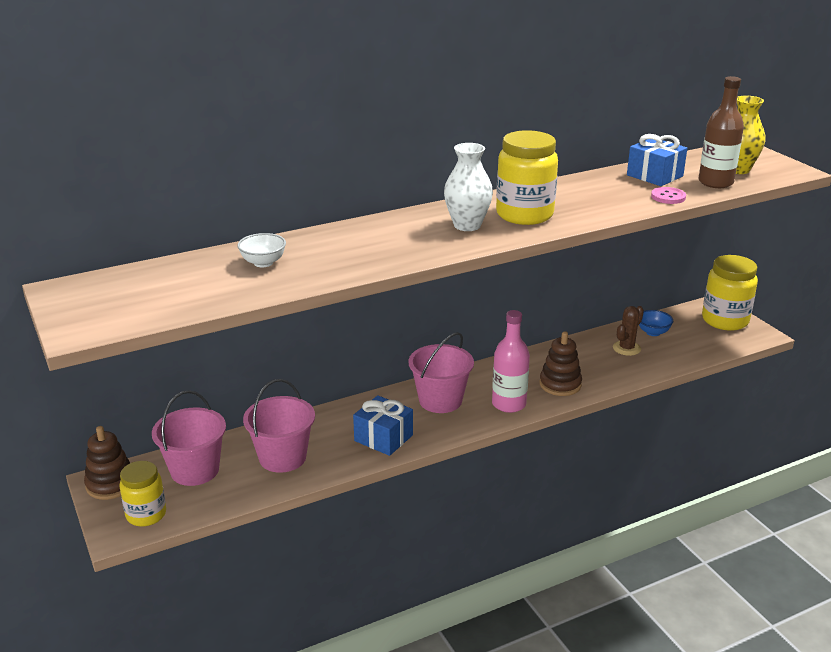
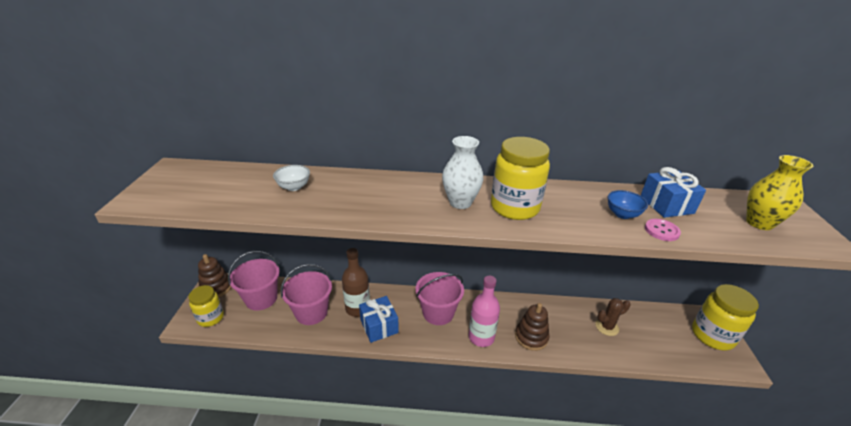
camera: 30 degrees right, 5 degrees up
blue bowl [639,310,673,336] -> blue bowl moved to [608,190,648,219]
brown bottle [698,76,744,188] -> brown bottle moved to [342,248,370,317]

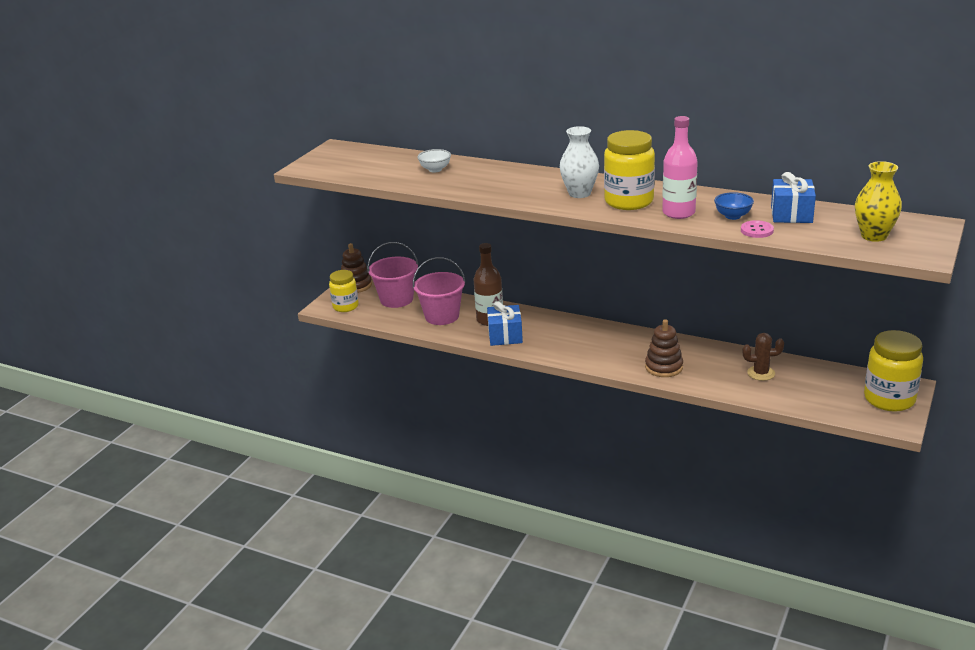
camera: 25 degrees right, 5 degrees down
pink bucket [416,272,464,325] -> none
pink bottle [468,276,500,347] -> pink bottle moved to [662,116,698,219]

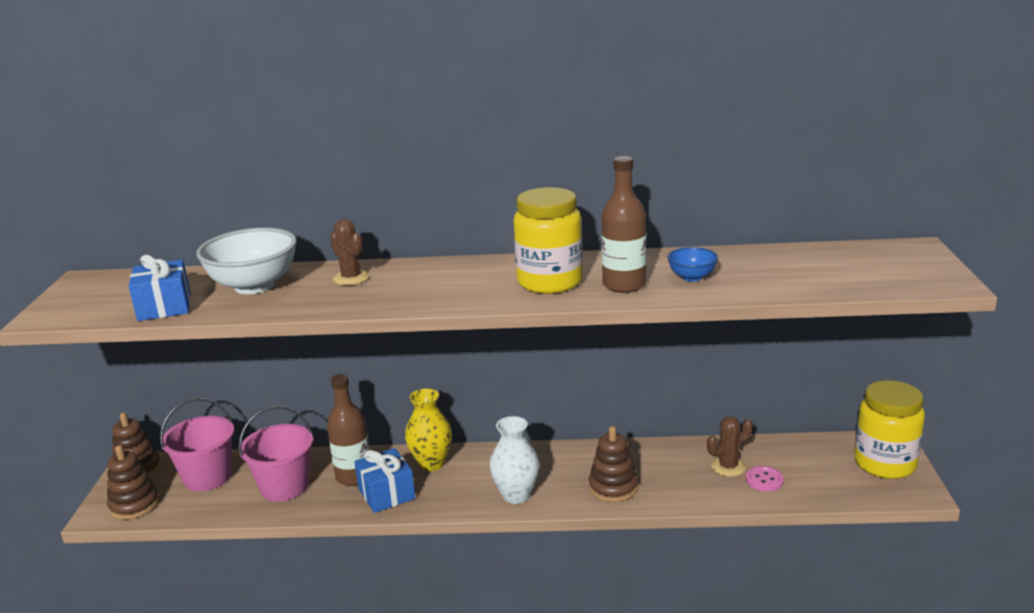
camera: 25 degrees left, 5 degrees down
yellow jar [329,270,359,312] -> brown stacking toy [107,445,159,520]
white bowl [417,149,451,173] -> white bowl [196,228,297,294], size x2.02
white vase [560,126,599,198] -> white vase moved to [490,416,539,504]
pink bottle [662,116,698,219] -> brown bottle [601,156,646,293]
pink button [741,220,774,238] -> pink button moved to [746,466,784,492]
blue gift [771,172,816,223] -> blue gift moved to [129,255,191,321]
yellow vase [855,161,902,242] -> yellow vase moved to [405,388,452,471]
none -> brown cactus [330,219,370,285]

